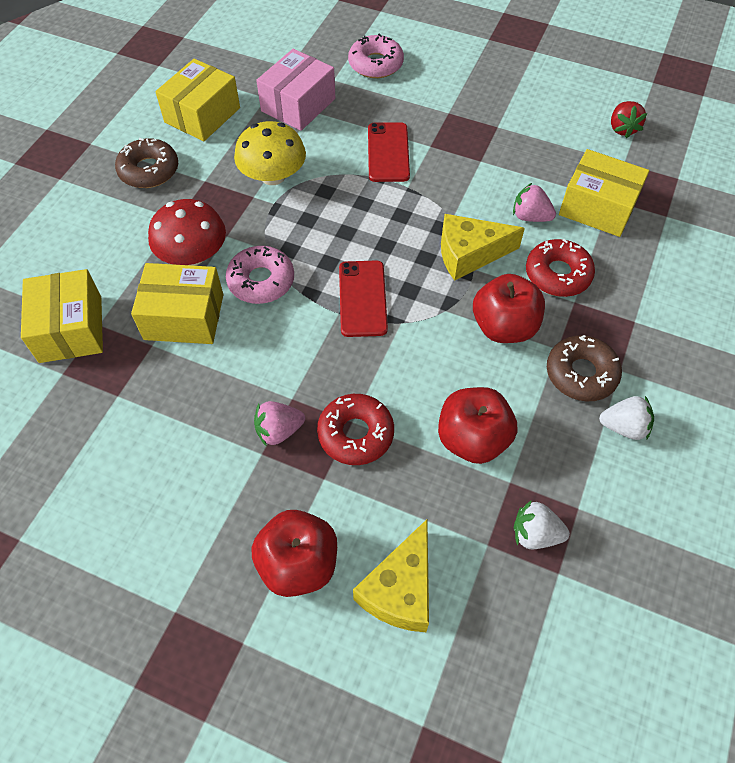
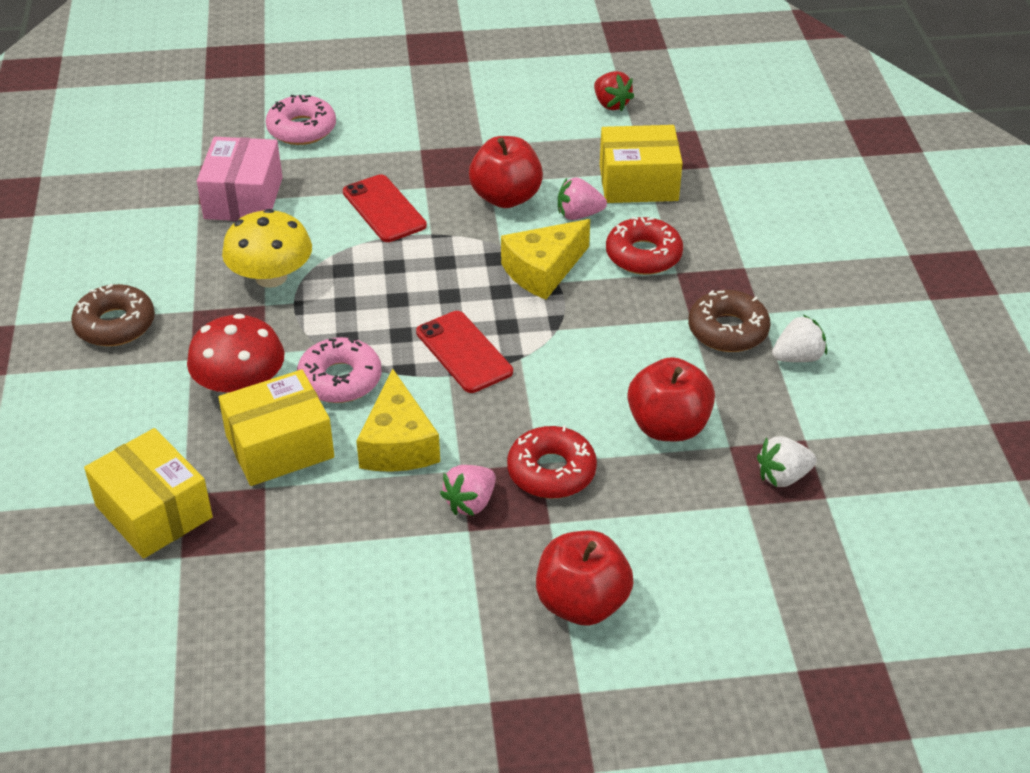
camera: 30 degrees left, 15 degrees down
yellow box [155,59,240,141] -> none
yellow cheese [353,519,429,632] -> yellow cheese moved to [356,369,440,472]
red apple [473,274,545,343] -> red apple moved to [469,136,543,208]

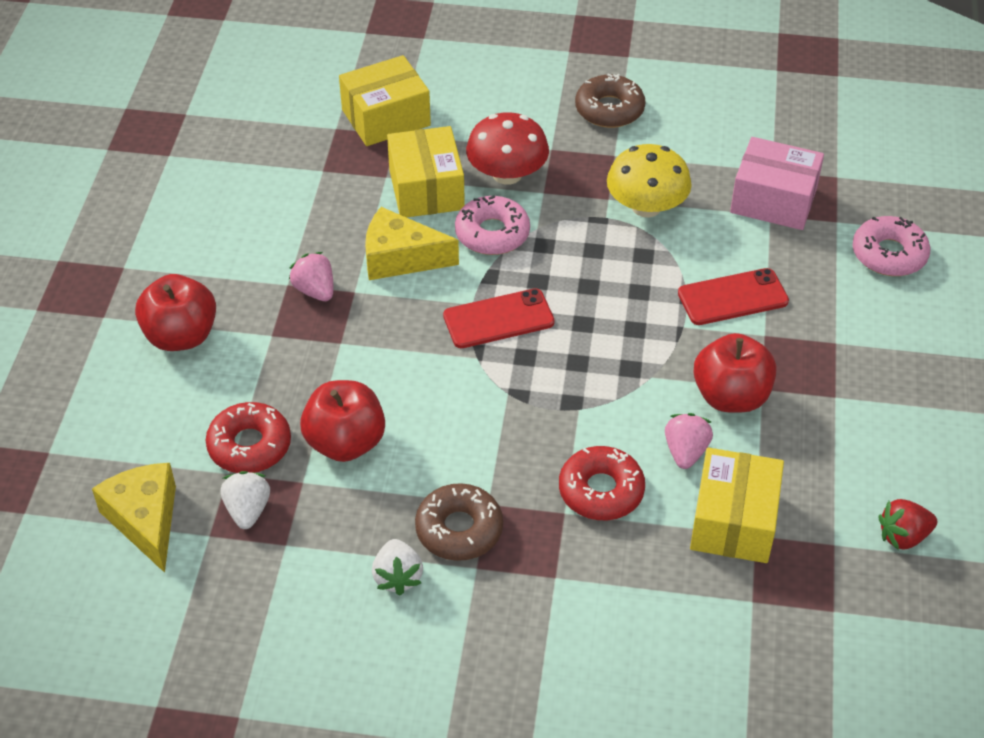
camera: 105 degrees right, 5 degrees up
yellow cheese [501,219,590,300] -> yellow cheese moved to [92,463,176,573]
red donut [507,425,597,499] -> red donut moved to [206,402,291,473]

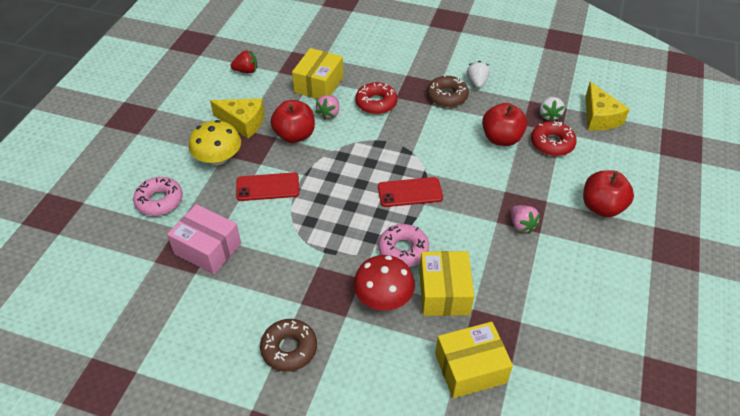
camera: 170 degrees left, 0 degrees up
yellow cheese [365,207,459,280] -> yellow cheese moved to [210,98,265,139]
yellow mushroom [607,144,692,217] -> yellow mushroom moved to [189,120,241,165]

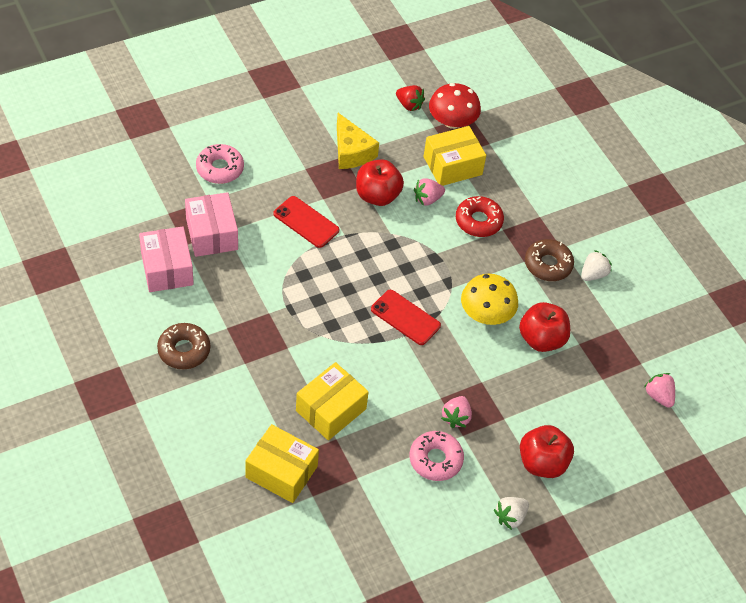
camera: 40 degrees right, 5 degrees up
yellow mushroom [189,120,241,165] -> yellow mushroom moved to [461,274,518,325]
red mushroom [353,255,415,311] -> red mushroom moved to [429,83,481,129]
pink donut [378,224,429,267] -> pink donut moved to [410,431,464,481]
red donut [531,121,577,156] -> none
white strawberry [540,97,565,121] -> white strawberry moved to [494,497,529,530]
yellow cheese [585,82,630,131] -> pink strawberry [644,373,675,408]
none -> pink box [139,226,194,292]

